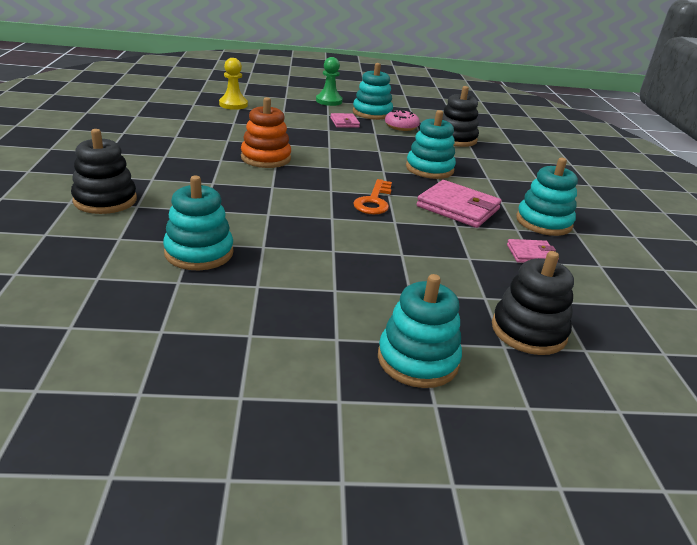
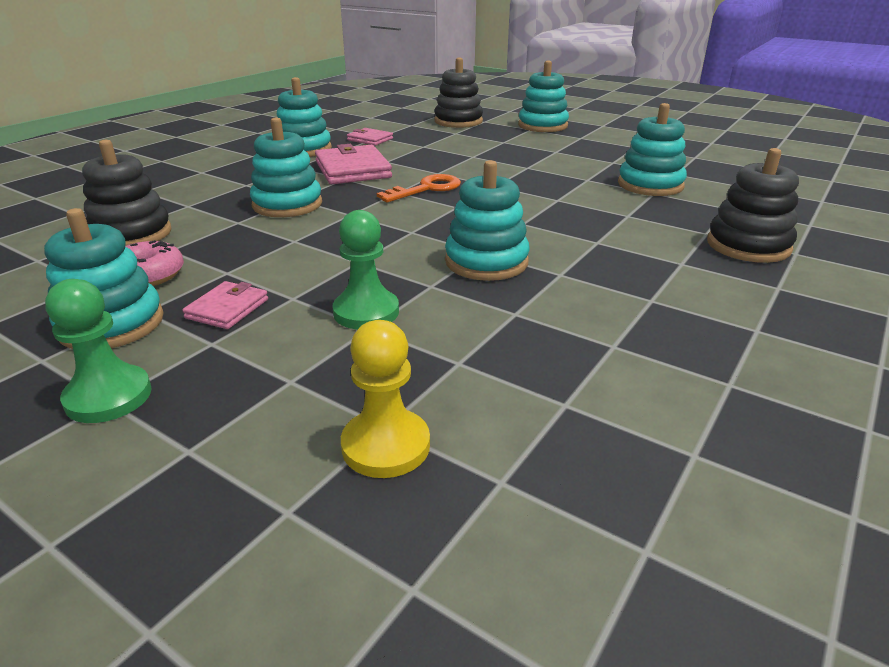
camera: 140 degrees left, 0 degrees up
orange stacking toy [241,97,291,168] -> turquoise stacking toy [445,160,530,281]
none -> green pawn [333,210,399,330]

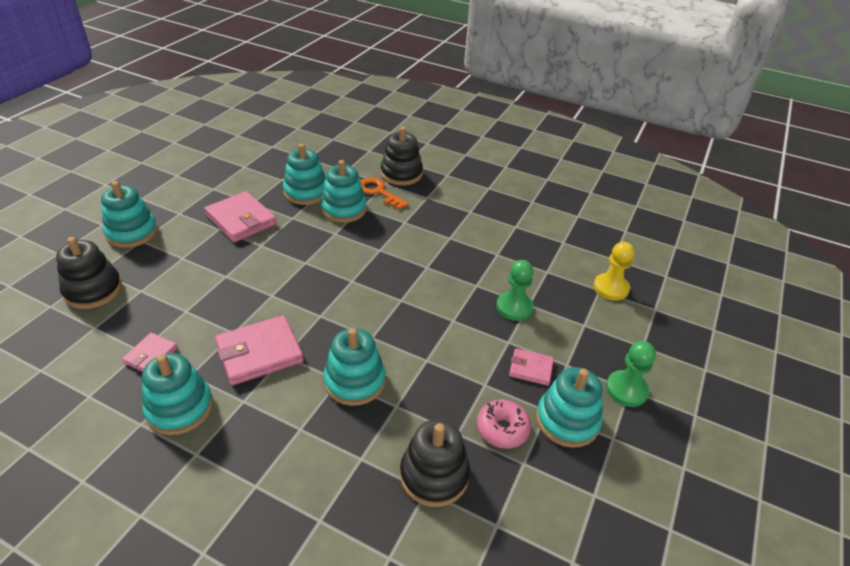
camera: 100 degrees left, 10 degrees up
orange key [377,174,461,202] -> orange key moved to [361,178,409,210]
turquoise stacking toy [445,160,530,281] -> turquoise stacking toy moved to [320,160,367,223]
none -> pink wallet [204,191,277,242]

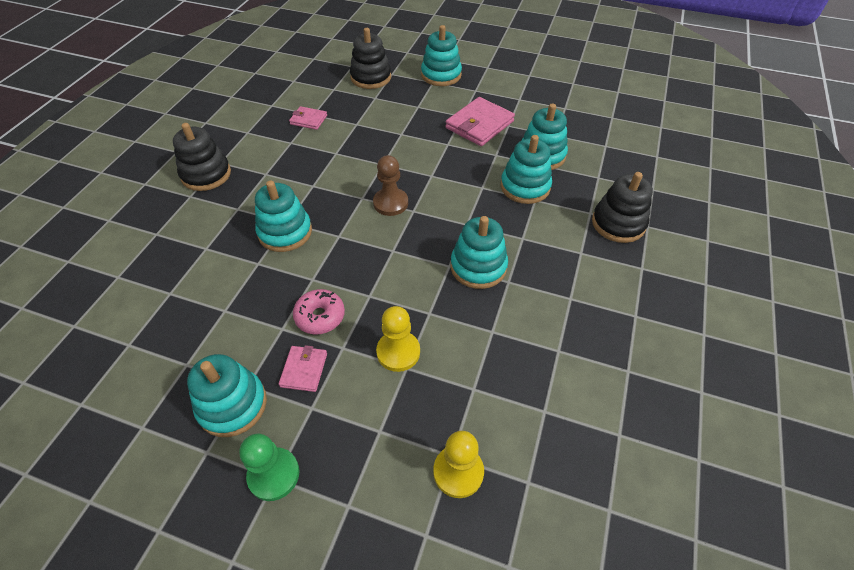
camera: 85 degrees right, 10 degrees up
turquoise stacking toy [142,353,213,435] -> turquoise stacking toy moved to [451,216,508,289]
pink wallet [215,315,304,386] -> none
orange key [361,178,409,210] -> none
black stacking toy [400,419,470,507] -> black stacking toy moved to [173,123,231,191]
pink donut [477,400,531,449] -> pink donut moved to [293,289,345,334]
green pawn [496,260,534,321] -> yellow pawn [376,306,420,372]
none -> brown pawn [373,155,408,216]

